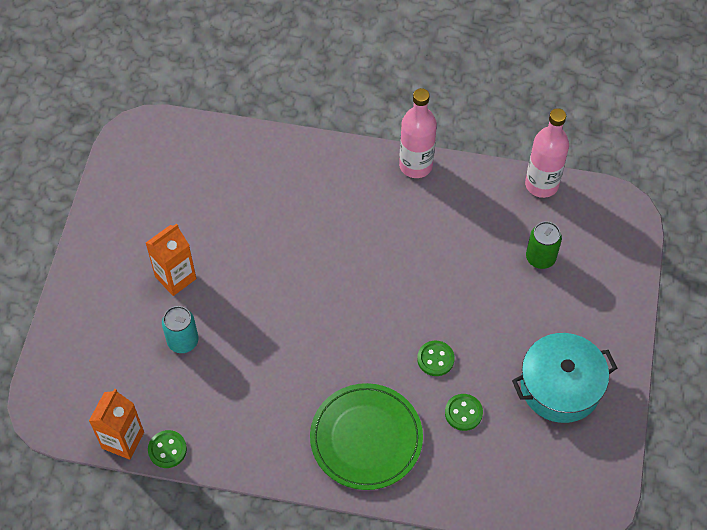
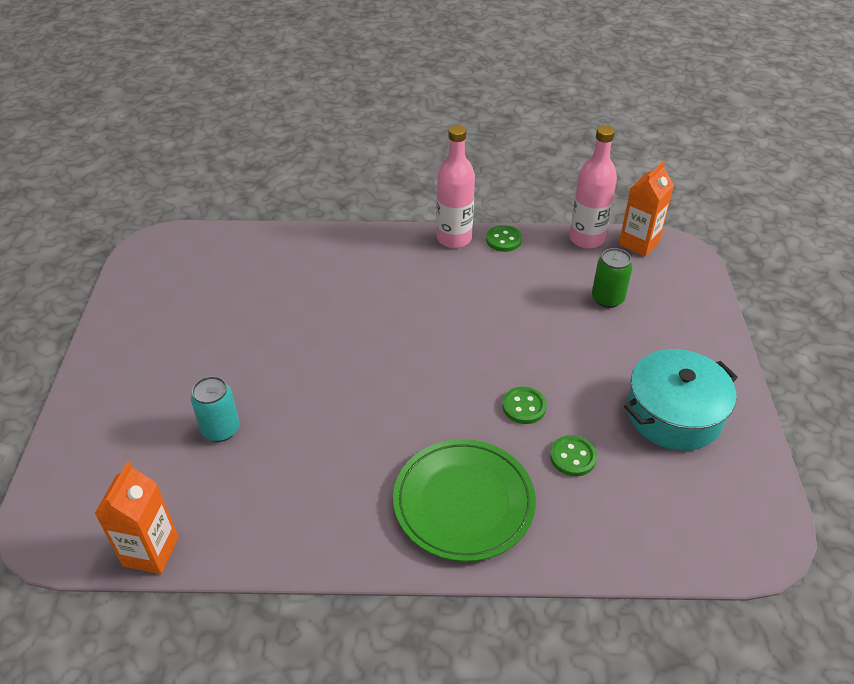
camera: 10 degrees left, 15 degrees down
orange carton [146,224,196,296] -> orange carton moved to [619,161,674,256]
green button [148,430,187,468] -> green button moved to [486,225,522,252]

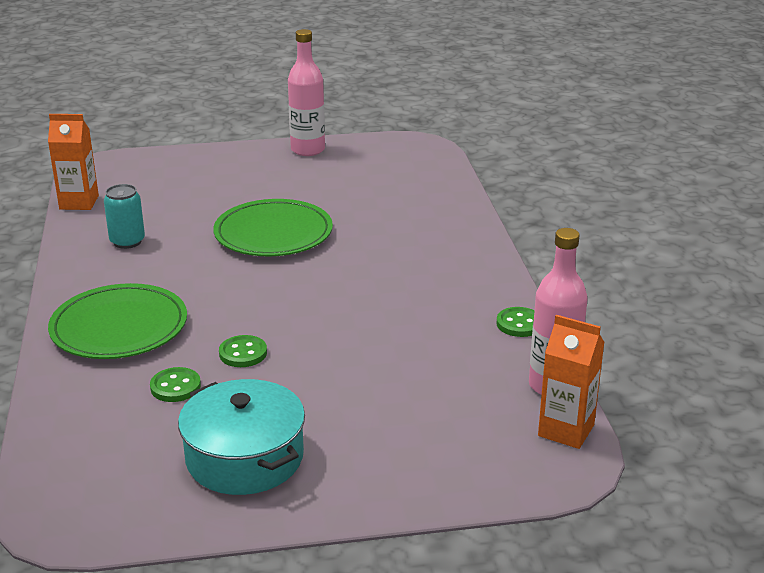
camera: 80 degrees right, 15 degrees down
turquoise can [191,376,239,442] -> turquoise can moved to [104,184,145,249]
pink bottle [437,125,475,248] -> pink bottle moved to [288,29,325,156]
green can [592,248,633,308] -> none
none -> green plate [213,199,333,256]

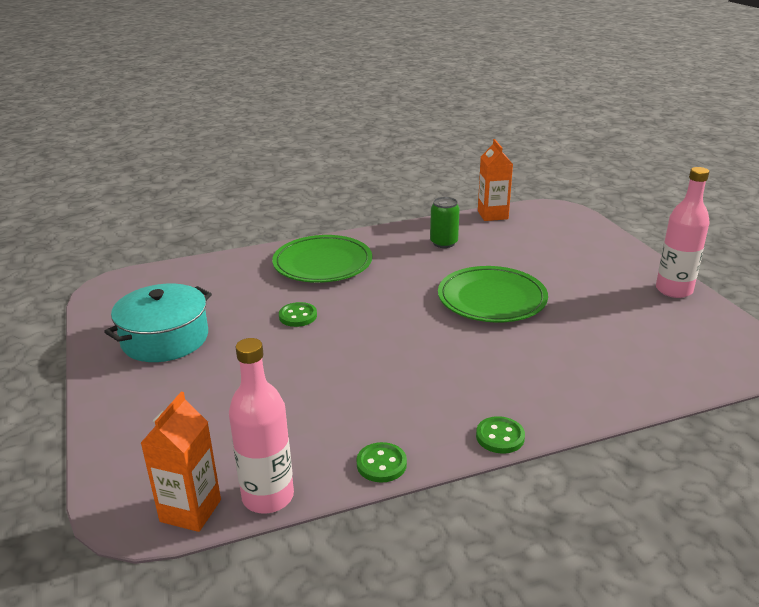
camera: 80 degrees right, 0 degrees up
turquoise can [104,184,145,249] -> green can [430,197,460,248]
green button [150,367,201,402] -> green button moved to [476,416,525,454]

